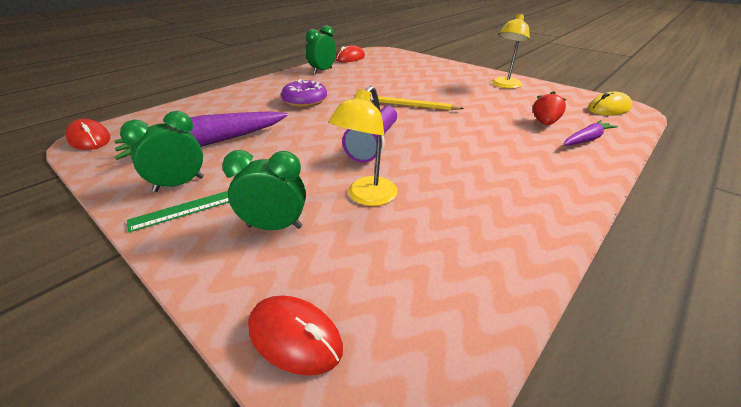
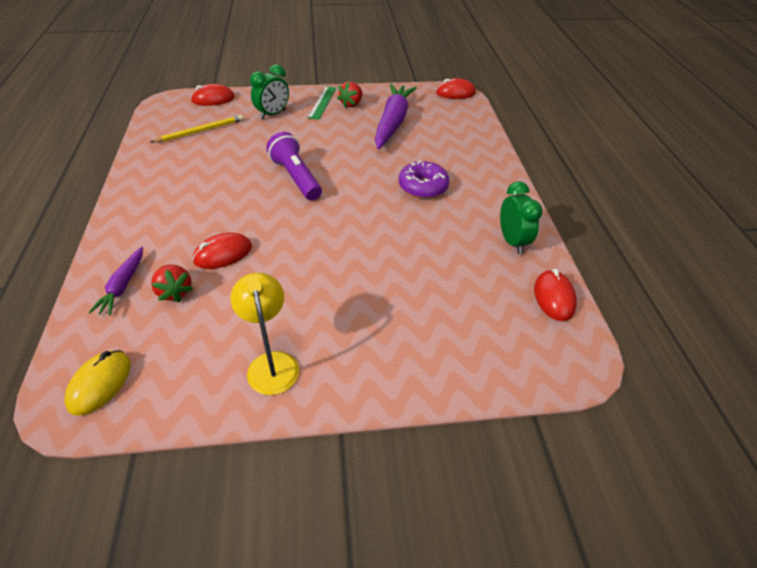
camera: 130 degrees right, 10 degrees up
green clock [120,111,204,192] -> red strawberry [337,81,362,108]
yellow lamp [328,86,398,206] -> none
yellow pencil [370,96,464,110] -> yellow pencil moved to [151,115,244,143]
none -> red mouse [192,233,252,269]

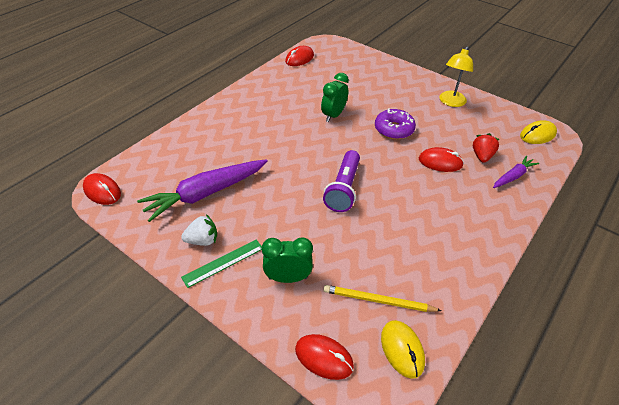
camera: 135 degrees left, 0 degrees up
red strawberry [337,81,362,108] -> white strawberry [181,214,217,246]
purple donut [399,161,449,199] -> purple donut moved to [375,108,416,139]
green clock [500,181,543,254] -> green clock moved to [321,73,349,122]
none -> yellow mouse [381,320,425,379]

